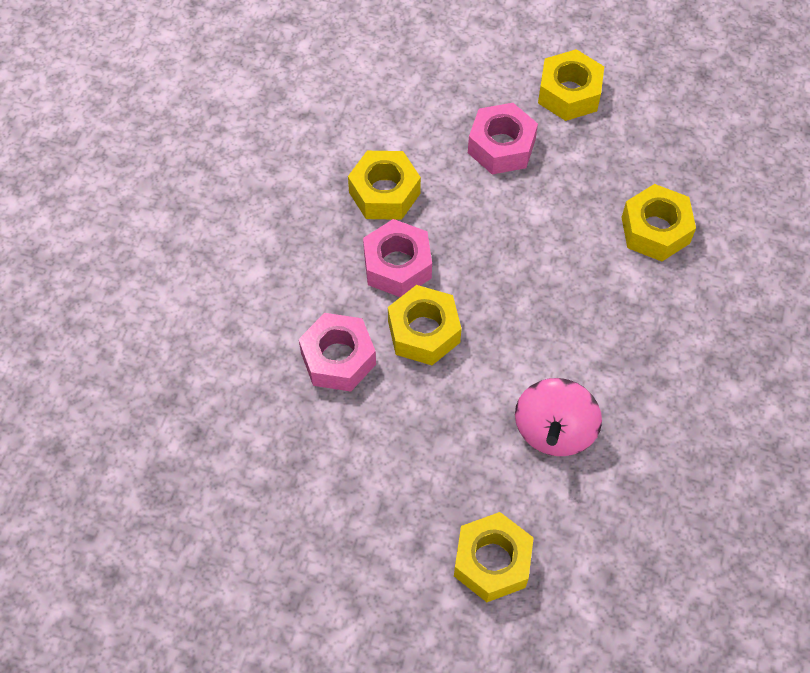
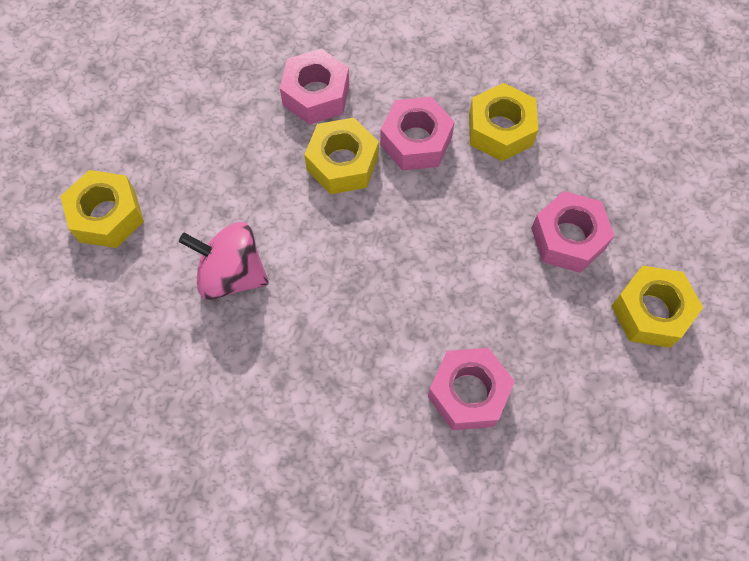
camera: 90 degrees right, 5 degrees up
yellow nut [622,184,696,261] -> pink nut [428,348,515,430]

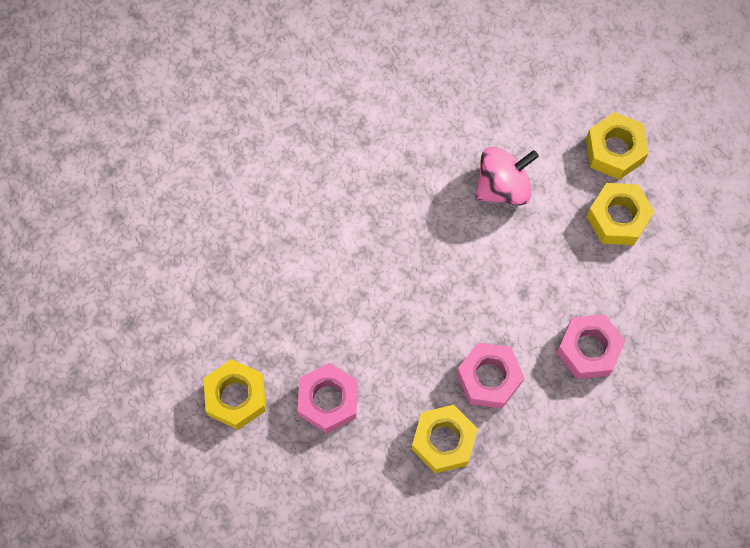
camera: 135 degrees right, 5 degrees up
yellow nut [304,118,379,194] -> yellow nut moved to [586,183,655,245]
pink nut [428,348,515,430] -> none

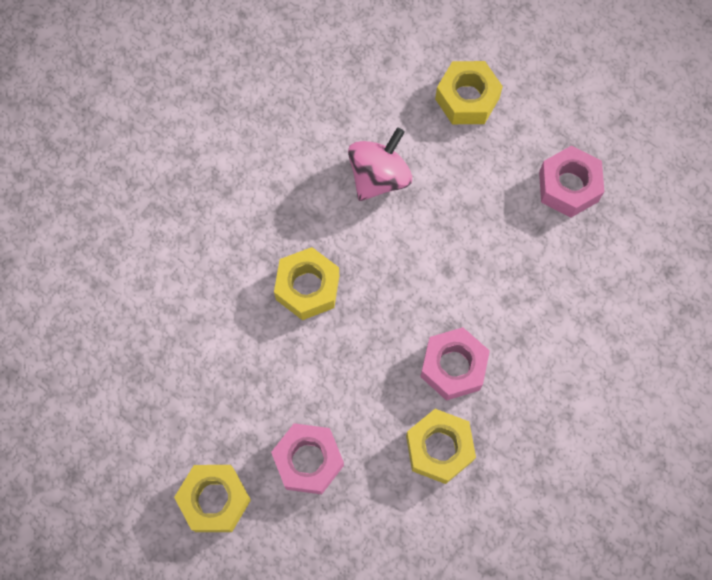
camera: 25 degrees left, 0 degrees up
pink nut [556,314,626,379] -> pink nut moved to [539,145,604,218]
yellow nut [586,183,655,245] -> yellow nut moved to [274,247,339,320]

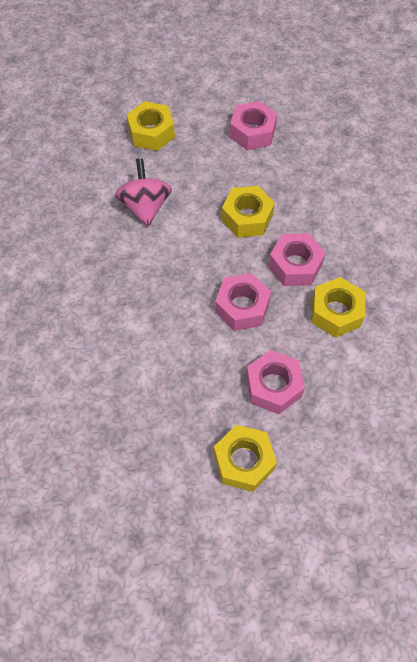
camera: 45 degrees left, 10 degrees down
yellow nut [274,247,339,320] -> yellow nut moved to [222,186,275,238]
none -> pink nut [215,273,271,331]

